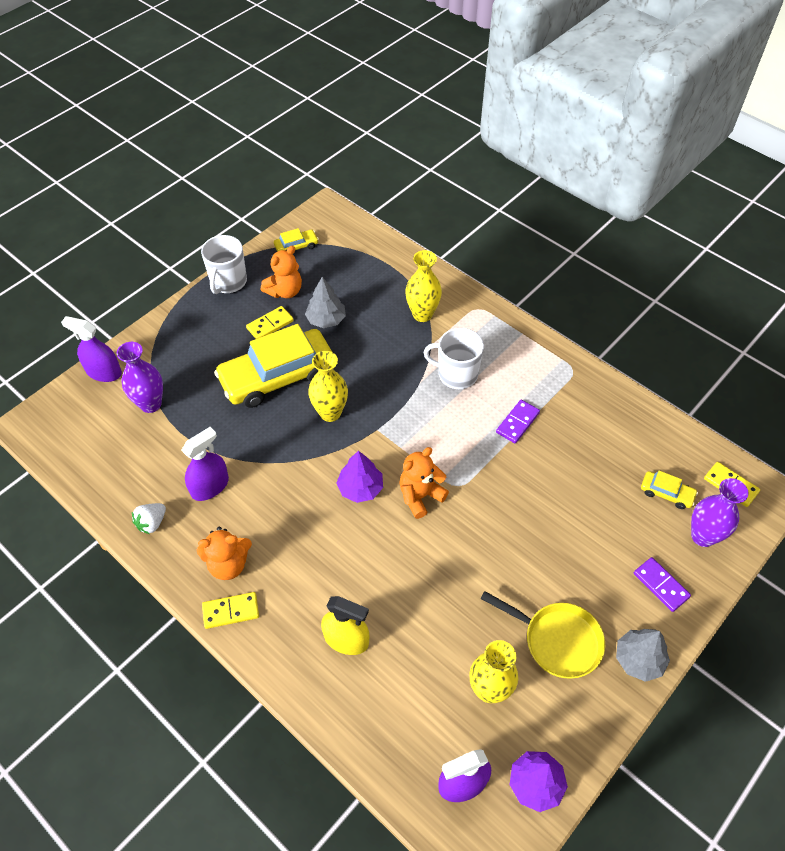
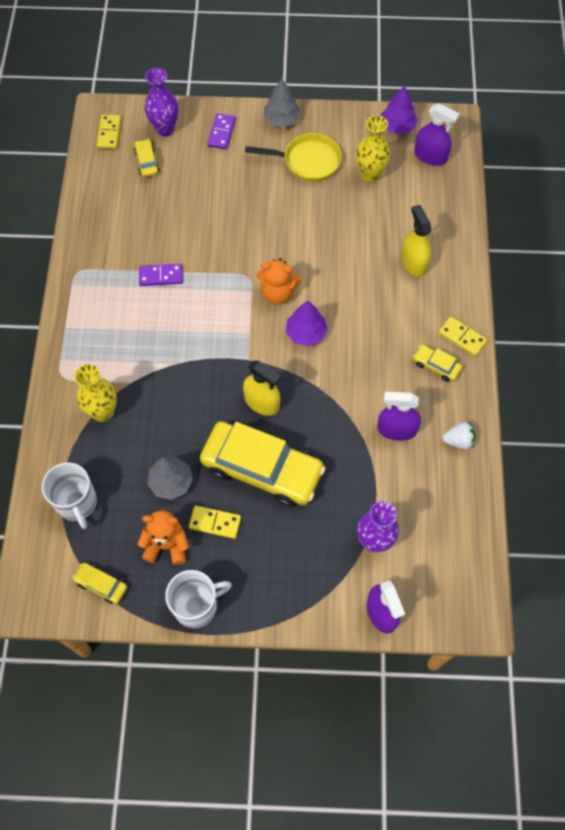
camera: 130 degrees left, 10 degrees up
orange teddy bear [197,527,252,580] -> yellow car [413,345,463,382]
yellow vase [308,351,348,422] -> yellow spray bottle [243,360,281,416]
white mug [423,328,484,389] -> white mug moved to [42,462,97,529]
yellow pan [481,591,605,679] -> yellow pan turned 105 degrees clockwise [245,133,342,182]

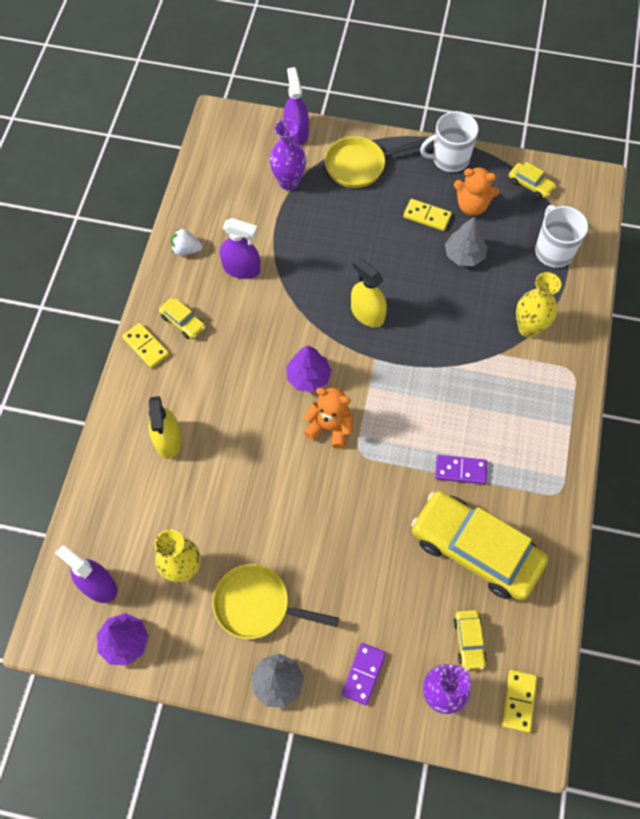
camera: 170 degrees left, 0 degrees up
yellow car [200,421,325,507] -> yellow car moved to [411,491,548,600]
none -> yellow pan [325,137,424,188]

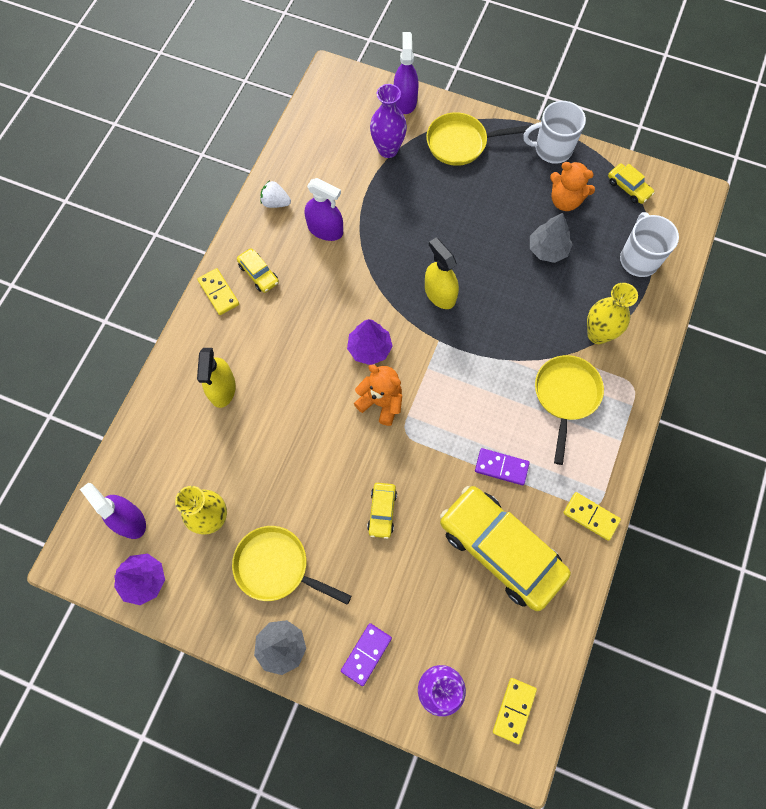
camera: 10 degrees right, 5 degrees up
yellow domino [403,199,452,231] -> yellow domino moved to [563,492,621,541]
yellow car [453,610,487,670] -> yellow car moved to [367,483,397,539]
none -> yellow pan [535,355,604,465]

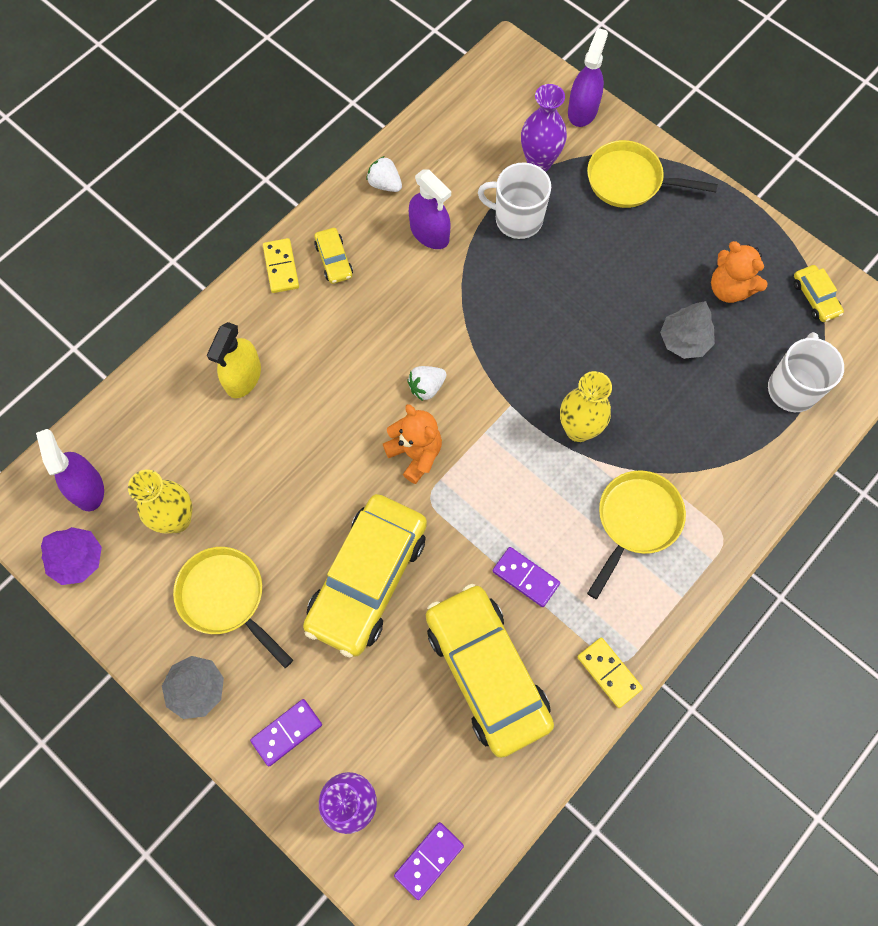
camera: 20 degrees right, 0 degrees up
purple tree [347,319,393,365] -> white strawberry [407,366,447,401]
yellow car [367,483,397,539] -> yellow car [303,494,427,658], size x2.36
yellow spray bottle [425,237,459,309] -> none
yellow domino [493,678,537,744] -> purple domino [394,822,464,900]
white mug [523,101,586,164] -> white mug moved to [478,162,551,239]
yellow vase [587,283,638,344] -> yellow vase moved to [560,371,612,442]

